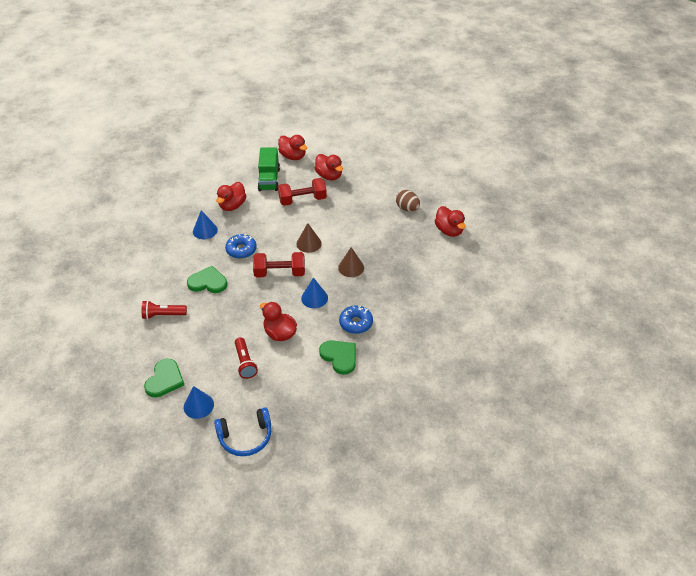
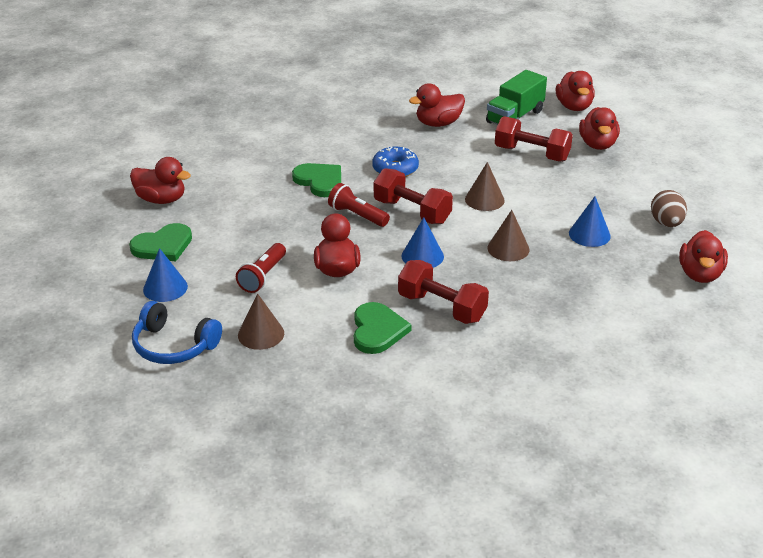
camera: 40 degrees right, 10 degrees down
red flashlight [142,300,187,319] -> red flashlight moved to [328,183,390,227]
blue cone [193,210,218,239] -> blue cone moved to [569,196,611,247]
blue donut [339,305,373,334] -> red dumbbell [398,260,489,324]
none -> red duck [130,157,191,204]
none -> brown cone [238,293,284,350]

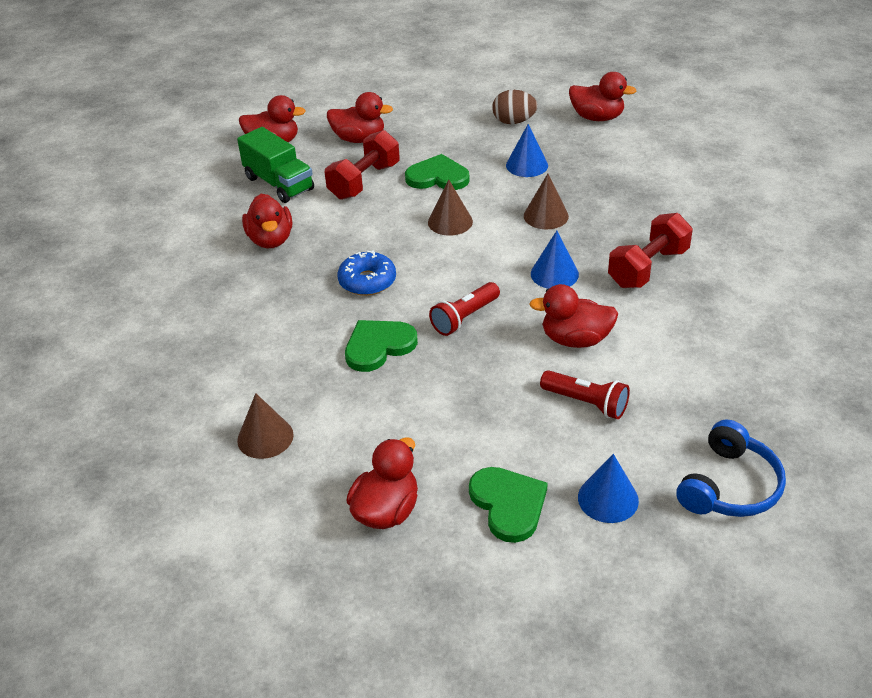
camera: 80 degrees left, 5 degrees up
brown cone [238,293,284,350] -> brown cone moved to [237,393,294,459]
green heart [354,302,412,354] -> green heart moved to [405,154,470,190]
red dumbbell [374,168,453,224] -> none

